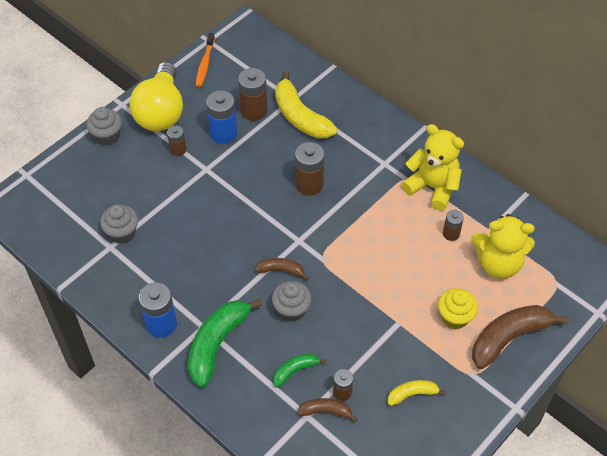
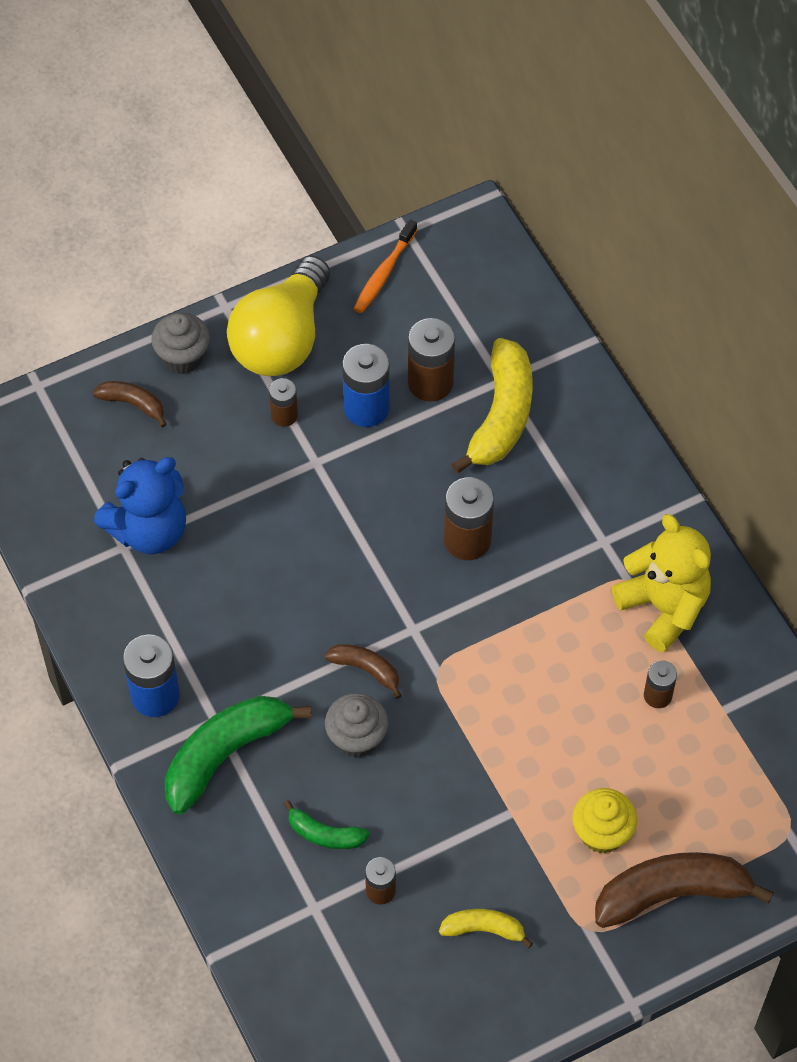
camera: 20 degrees right, 5 degrees up
grey cupcake [100,204,138,244] -> blue teddy bear [94,457,186,554]
green banana [273,353,326,387] -> green banana turned 150 degrees counterclockwise [284,800,370,849]
yellow banana [275,71,337,138] -> yellow banana turned 150 degrees counterclockwise [451,338,532,473]
brown banana [297,398,357,422] -> brown banana moved to [93,381,167,428]
yellow teddy bear [471,214,535,279] -> none

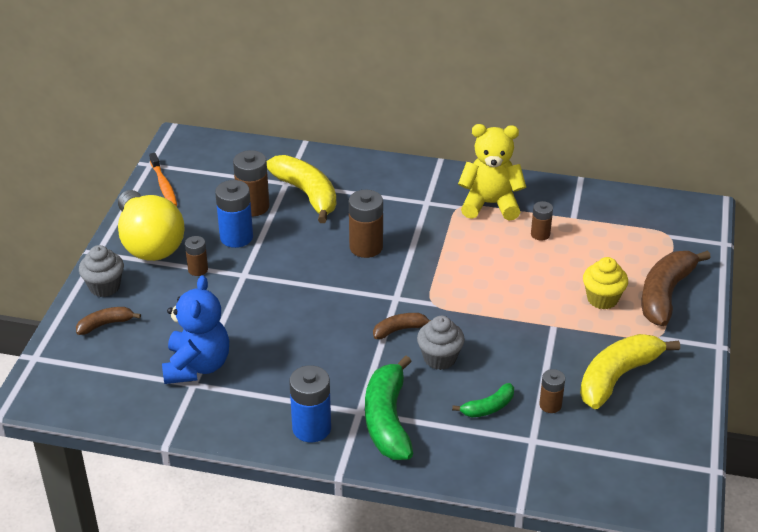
camera: 50 degrees left, 20 degrees down
yellow banana [439,909,533,948] -> yellow banana [580,334,680,409], size x1.93

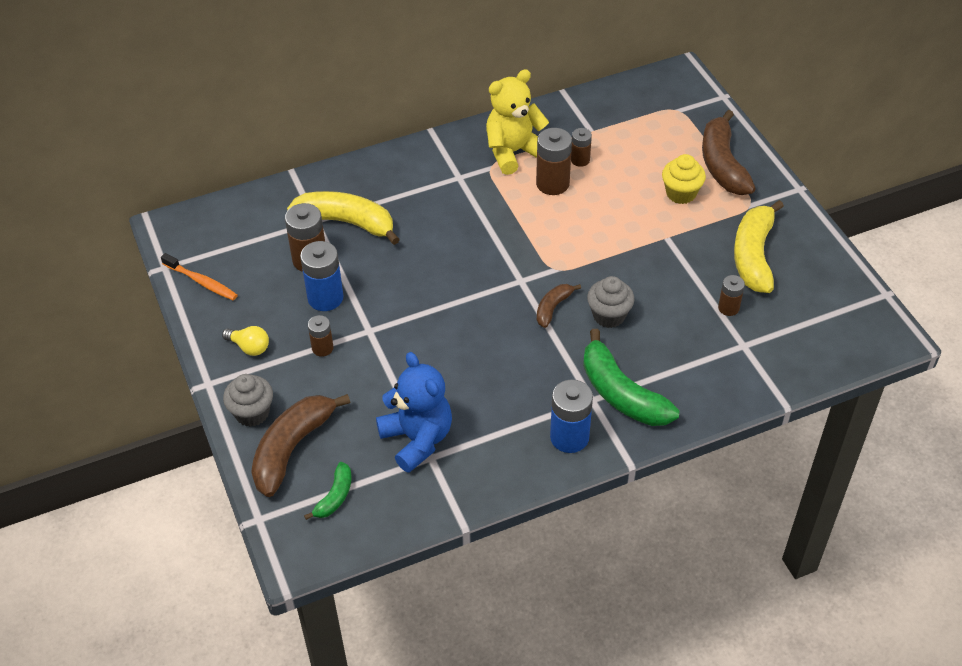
camera: 35 degrees left, 10 degrees up
brown banana [76,307,141,335] -> brown banana [251,394,351,497], size x1.93
yellow light bulb [118,190,184,261] -> yellow light bulb [222,326,269,356], size x0.42
brown battery [349,190,383,258] -> brown battery moved to [536,128,572,195]
green banana [452,383,514,417] -> green banana moved to [304,462,351,520]

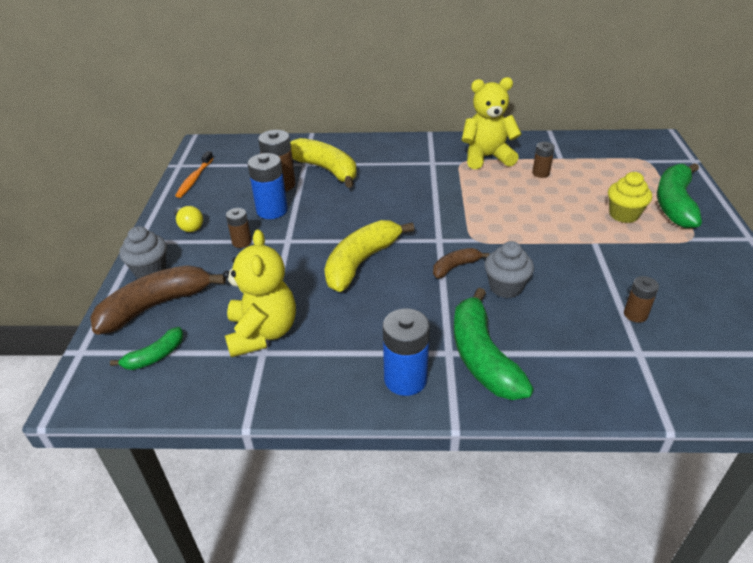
camera: 25 degrees right, 10 degrees down
orange toothbrush [161,253,238,300] -> orange toothbrush turned 45 degrees clockwise [175,151,214,198]
blue teddy bear [376,352,452,473] -> yellow teddy bear [223,229,296,357]
brown battery [536,128,572,195] -> none
brown banana [702,110,756,195] -> green banana [657,163,702,229]
yellow banana [734,200,784,293] -> yellow banana moved to [324,220,415,292]

